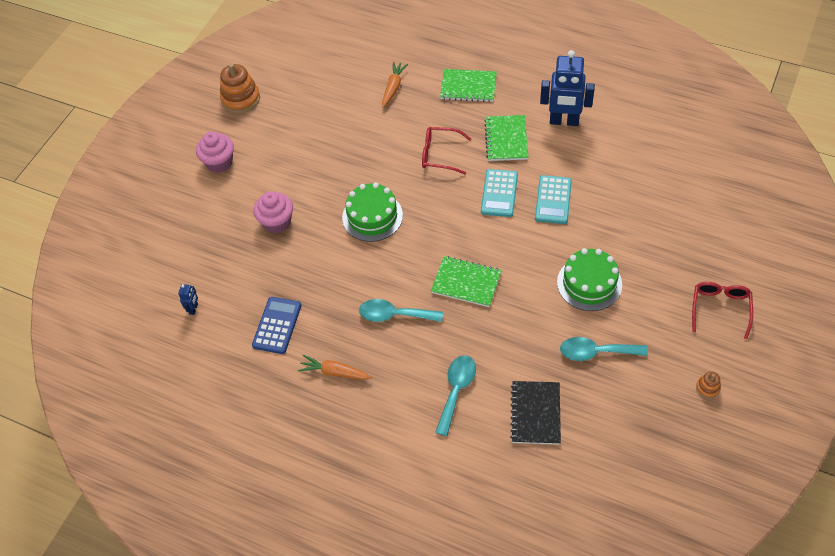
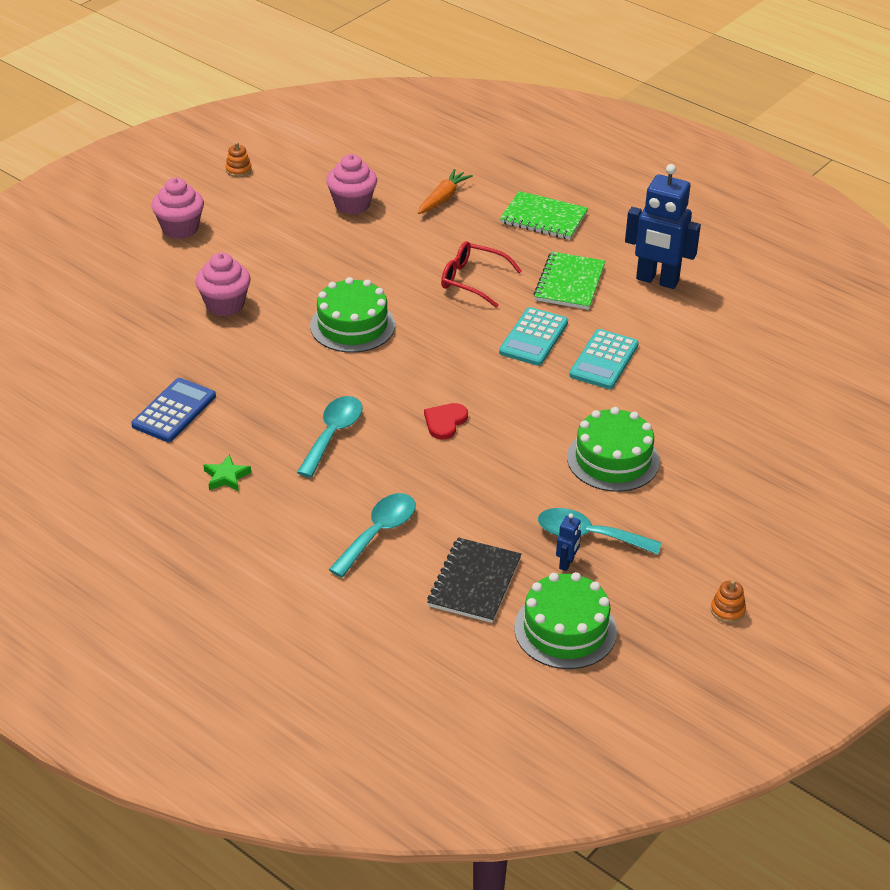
camera: 10 degrees right, 15 degrees down
blue robot [178,284,198,315] -> blue robot moved to [556,513,581,571]
orange stacking toy [220,63,260,114] -> orange stacking toy [225,142,252,177], size x0.48
orange carrot [298,355,372,380] -> green star [203,454,251,492]
turquoise spoon [359,299,443,322] -> turquoise spoon turned 90 degrees clockwise [297,396,363,478]
green notebook [431,256,502,307] -> red heart [424,403,468,439]
red glasses [692,282,753,339] -> none
none -> pink cupcake [326,154,377,215]
none -> green cake [514,572,617,669]

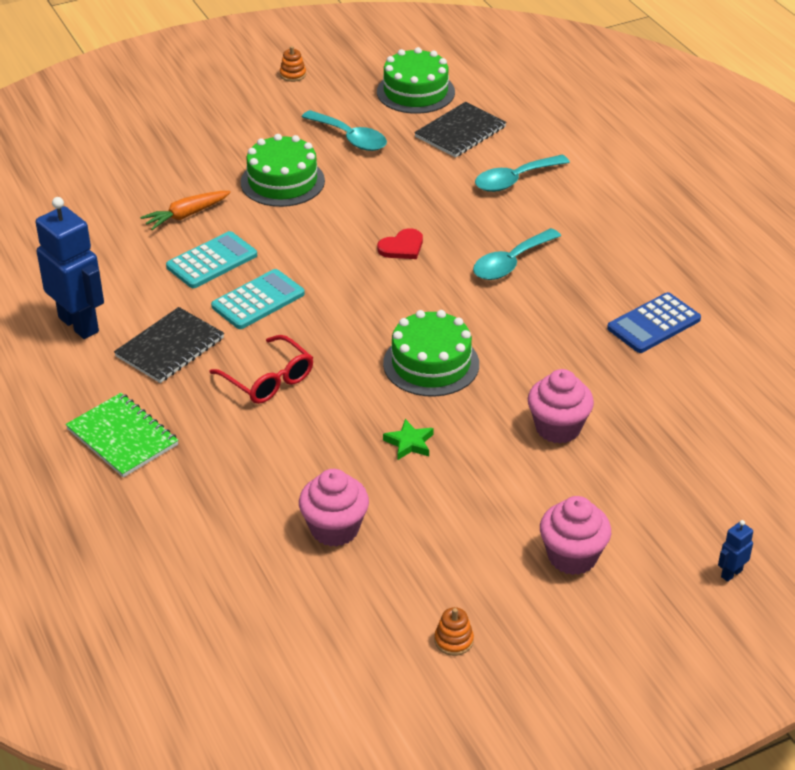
camera: 155 degrees left, 0 degrees up
green star [203,454,251,492] -> green star moved to [383,419,434,460]
orange carrot [418,169,473,214] -> orange carrot moved to [140,191,231,230]
green notebook [533,252,605,310] -> black notebook [114,307,224,383]
blue robot [556,513,581,571] -> blue robot moved to [718,520,753,582]

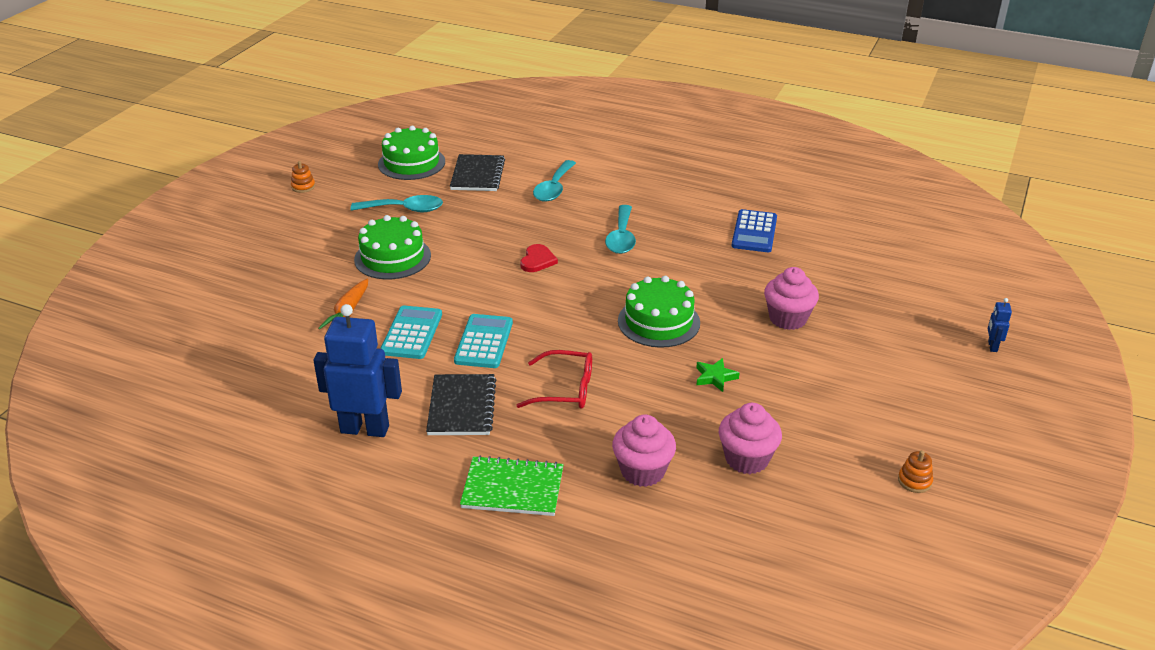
camera: 40 degrees left, 5 degrees down
pink cupcake [540,496,611,575] -> pink cupcake moved to [612,414,676,487]

